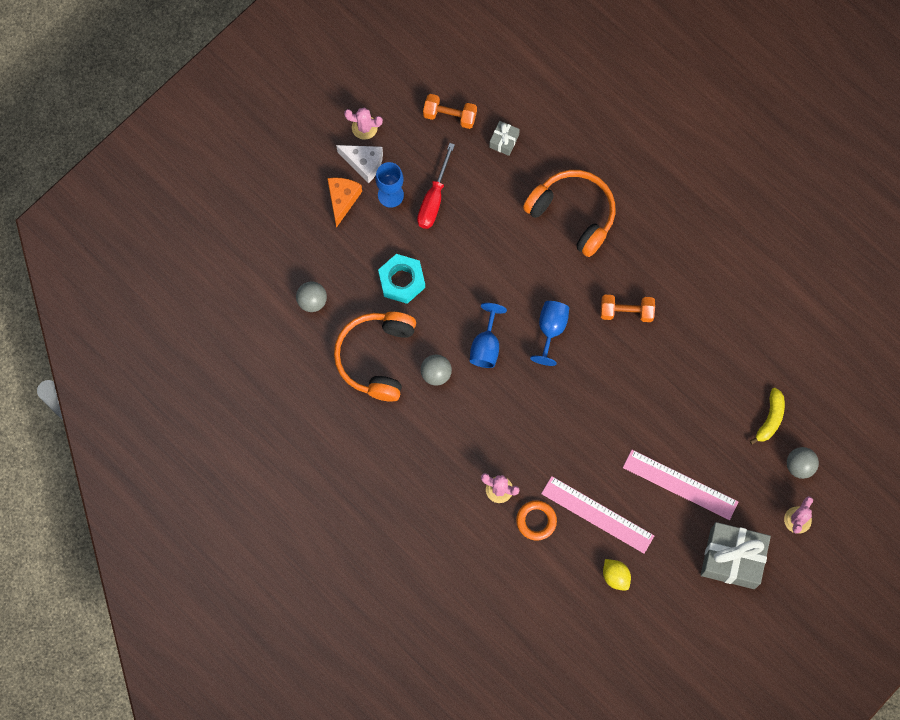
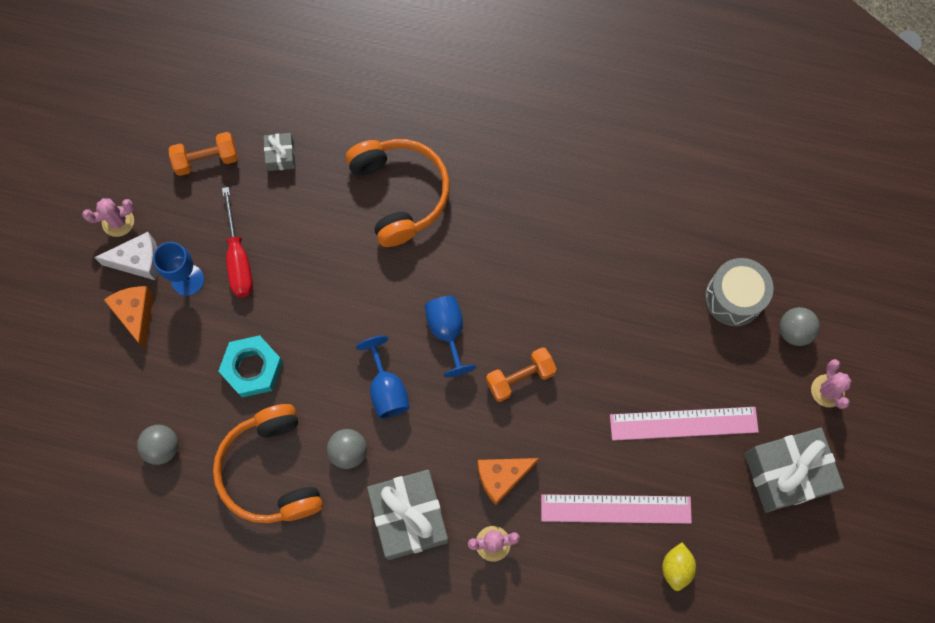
camera: 30 degrees left, 0 degrees up
orange ring [516,501,557,541] -> none
orange headphones [523,170,615,257] -> orange headphones turned 60 degrees clockwise [346,139,450,247]
orange dumbbell [601,295,655,322] -> orange dumbbell moved to [486,347,557,402]
yellow lemon [603,559,631,591] -> yellow lemon turned 75 degrees clockwise [662,543,696,591]
yellow banana [750,388,785,444] -> grey drum [705,258,774,326]
none -> grey gift [367,470,449,560]
none -> orange cheese [477,458,539,505]

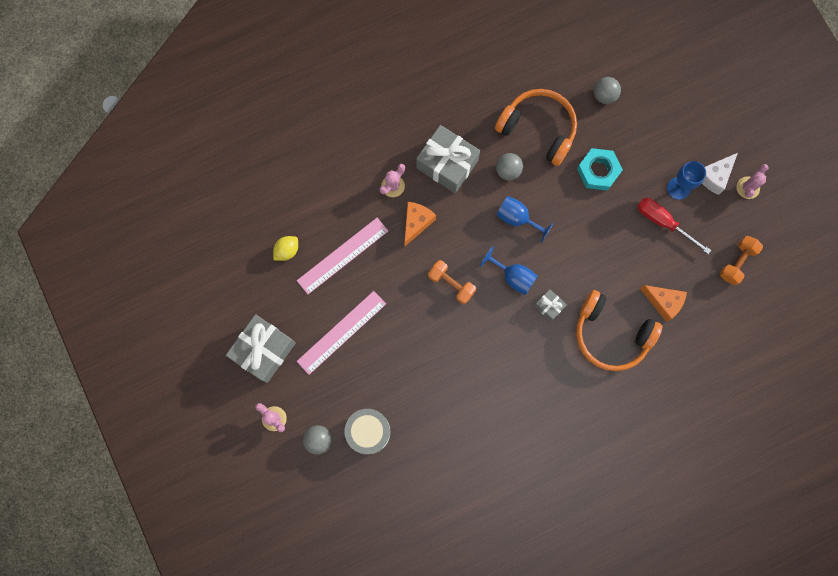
camera: 140 degrees right, 5 degrees up
orange cheese [104,286,154,349] -> orange cheese moved to [640,285,687,322]
grey gift [264,133,295,171] -> grey gift moved to [534,289,567,321]
orange dumbbell [486,347,557,402] -> orange dumbbell turned 75 degrees counterclockwise [428,260,476,304]
yellow lemon [662,543,696,591] -> yellow lemon turned 75 degrees clockwise [273,236,298,261]

